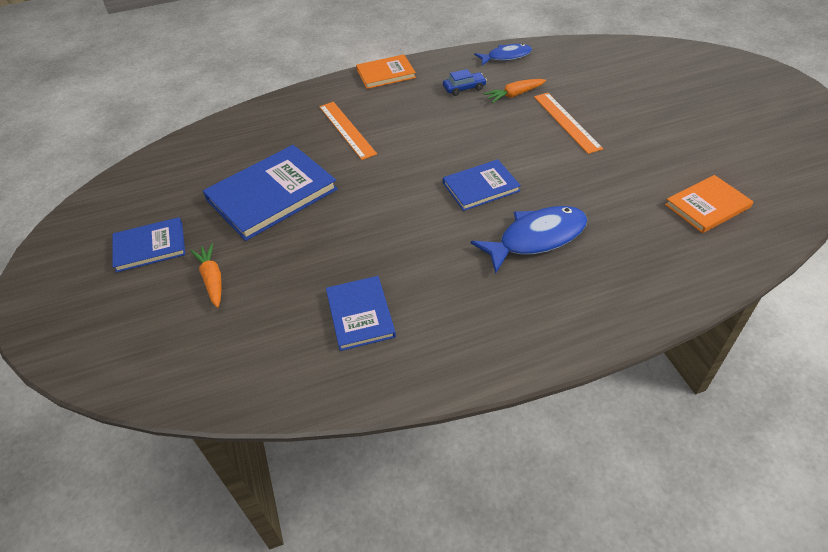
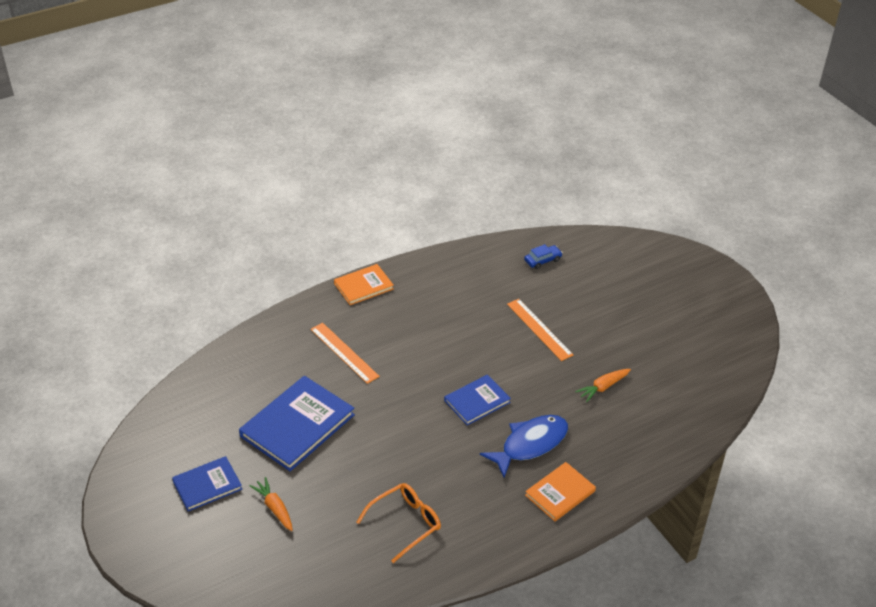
camera: 15 degrees left, 5 degrees down
blue book [326,276,396,351] -> orange glasses [356,483,441,563]
blue car [443,69,487,96] -> blue car moved to [524,244,563,269]
blue fish [474,44,532,65] -> none
orange carrot [483,79,546,103] -> orange carrot moved to [575,369,631,402]
orange book [665,175,753,233] -> orange book moved to [525,462,596,521]

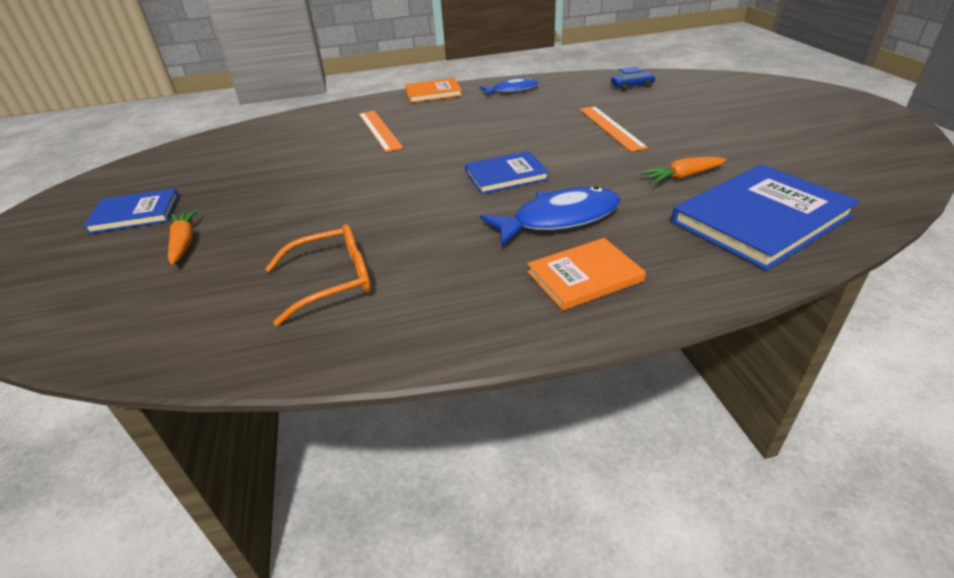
camera: 20 degrees right, 5 degrees down
blue book [239,376,355,471] -> blue book moved to [671,164,860,271]
none -> blue fish [479,77,539,96]

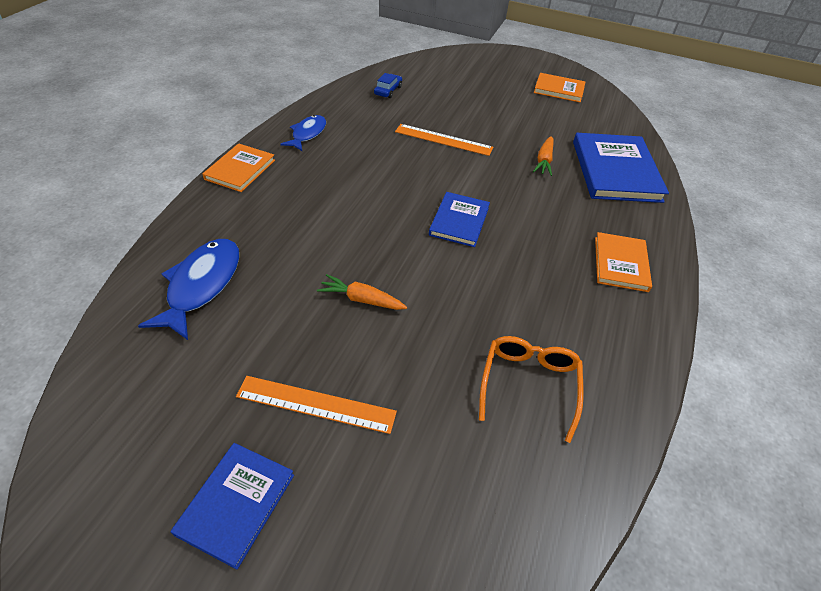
camera: 60 degrees left, 10 degrees up
orange carrot [168,209,198,265] -> orange carrot moved to [317,274,407,310]
orange ruler [359,111,403,152] -> orange ruler moved to [236,376,397,434]
blue fish [480,186,620,246] -> blue fish moved to [138,239,239,340]
none -> orange book [534,73,585,102]

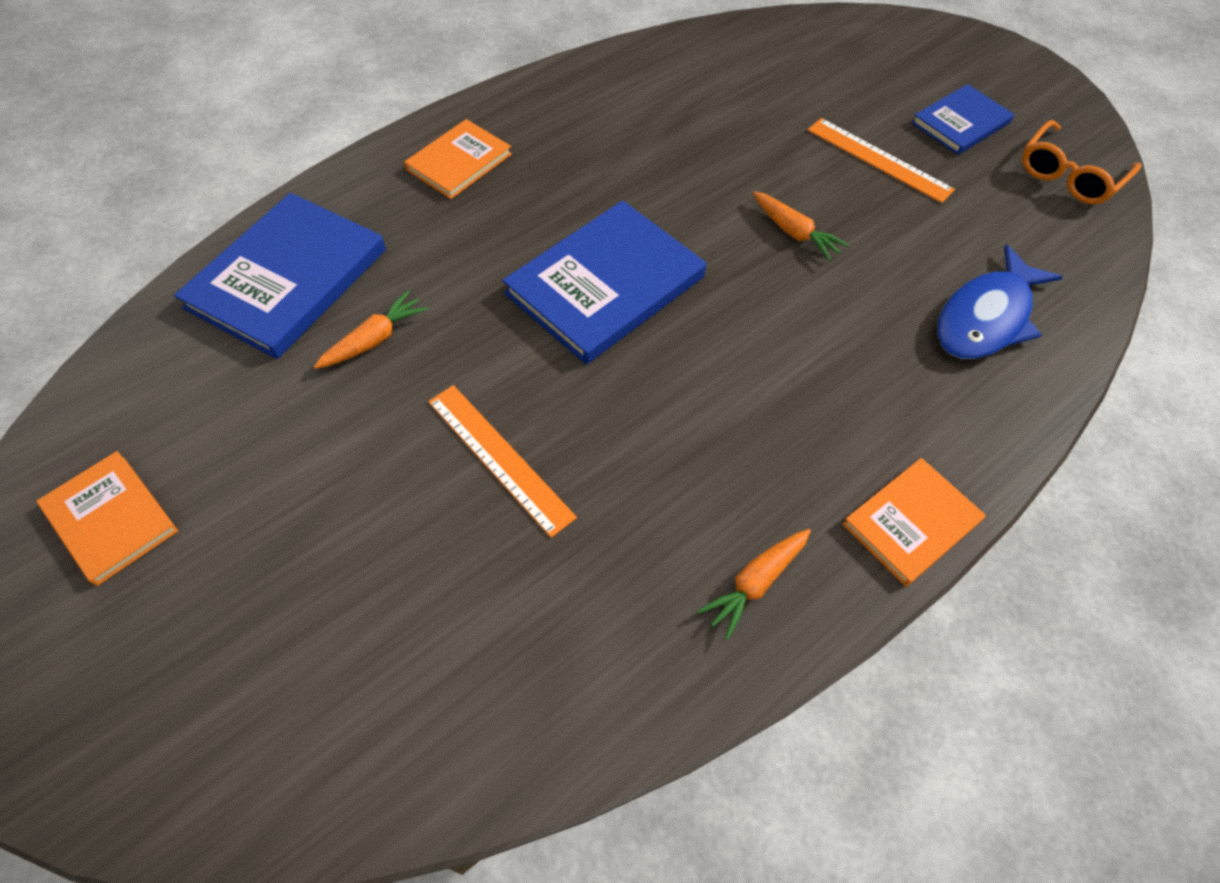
camera: 150 degrees left, 10 degrees up
blue fish [281,115,326,151] -> orange carrot [697,529,811,640]
blue car [374,73,402,98] -> none
blue book [429,192,490,247] -> blue book [502,201,706,364], size x1.71
orange glasses [479,336,584,443] -> orange glasses moved to [1022,120,1142,204]

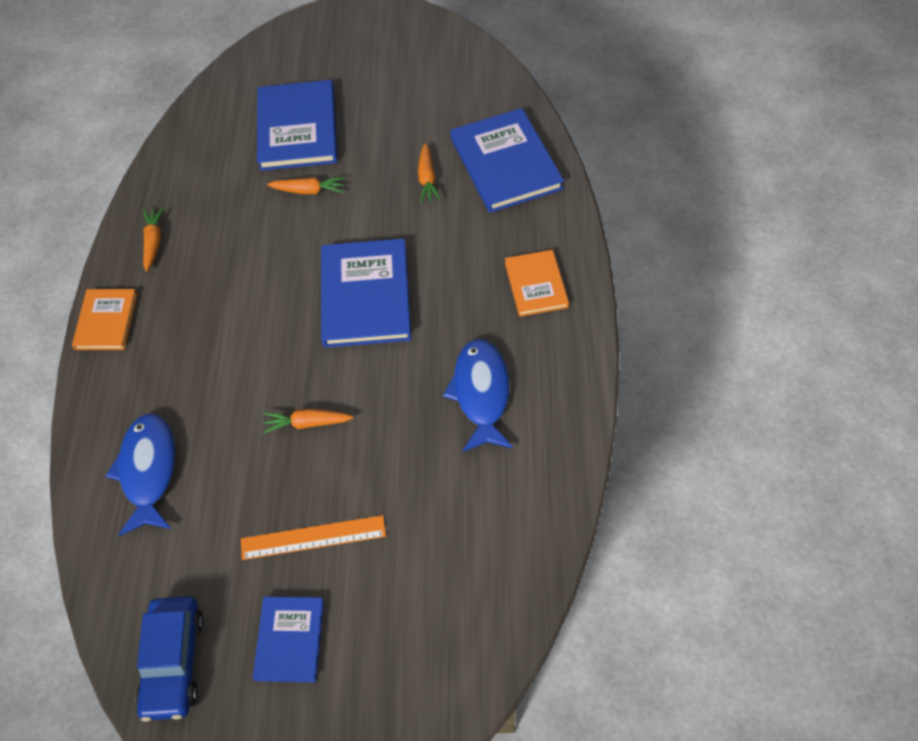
camera: 135 degrees right, 0 degrees up
orange book [37,451,178,586] -> none
orange ruler [428,385,577,538] -> orange carrot [267,177,345,194]
orange glasses [1022,120,1142,204] -> blue car [136,596,204,721]
none -> blue book [257,80,338,171]
none -> blue fish [443,339,513,452]

